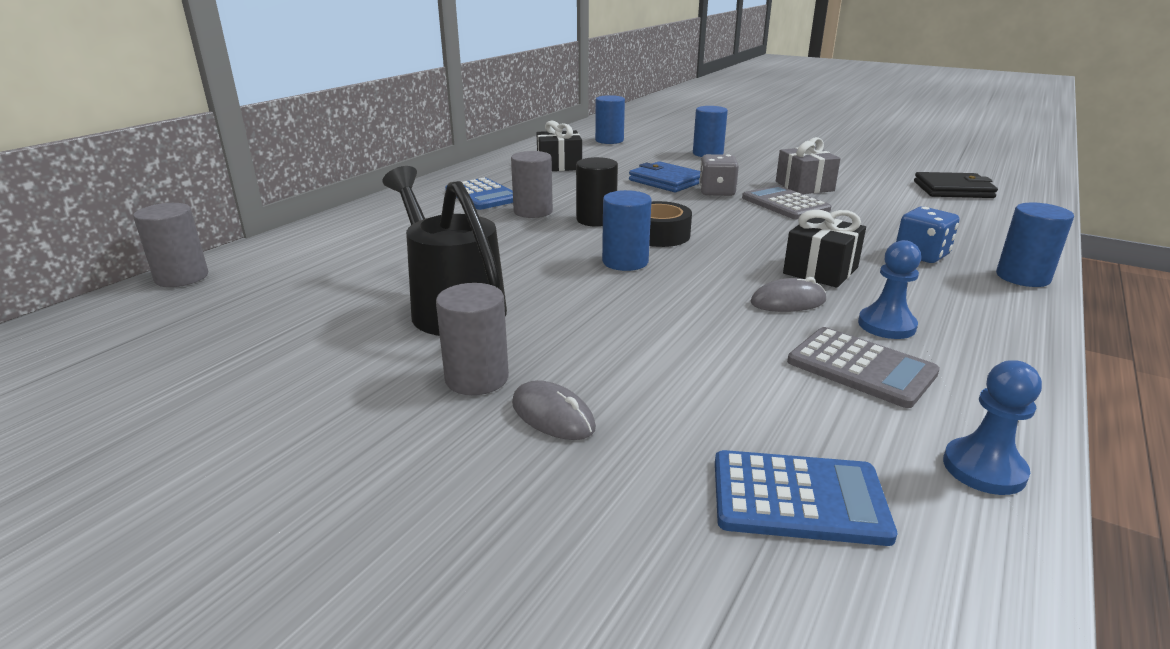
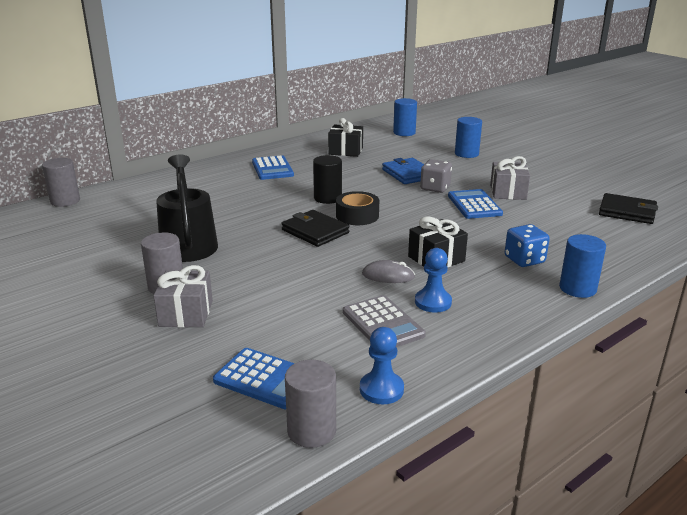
camera: 20 degrees right, 0 degrees up
grey cylinder [511,151,553,218] -> grey cylinder moved to [285,360,336,448]
grey mouse [512,380,596,440] -> grey gift [153,265,213,327]
blue cylinder [602,190,651,271] -> black wallet [281,210,349,247]
grey calculator [742,185,831,219] -> blue calculator [448,189,503,219]

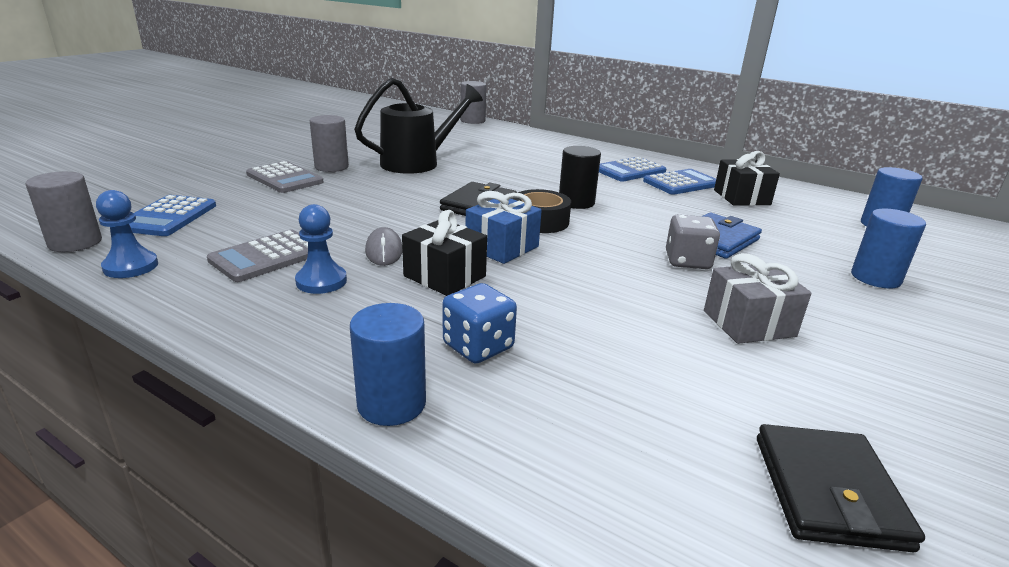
camera: 70 degrees right, 0 degrees up
grey gift [153,265,213,327] -> grey calculator [246,161,324,193]
blue calculator [448,189,503,219] -> blue calculator moved to [643,169,716,195]
none -> blue gift [466,191,542,264]

